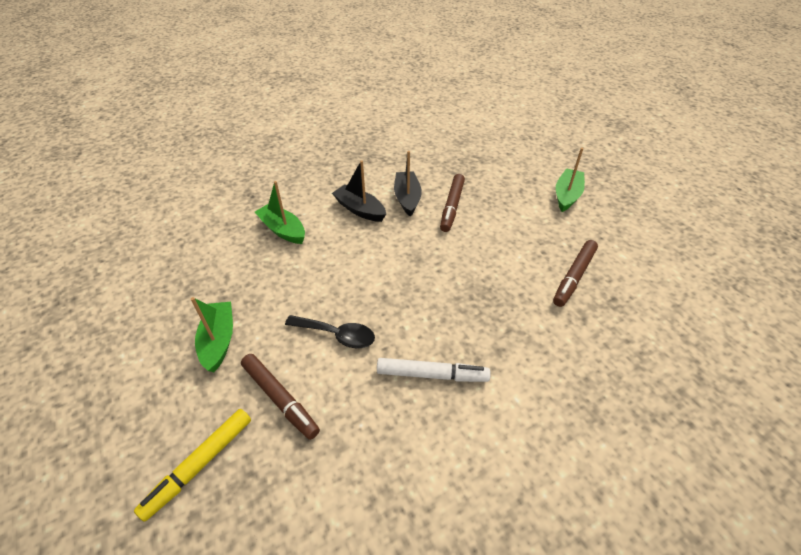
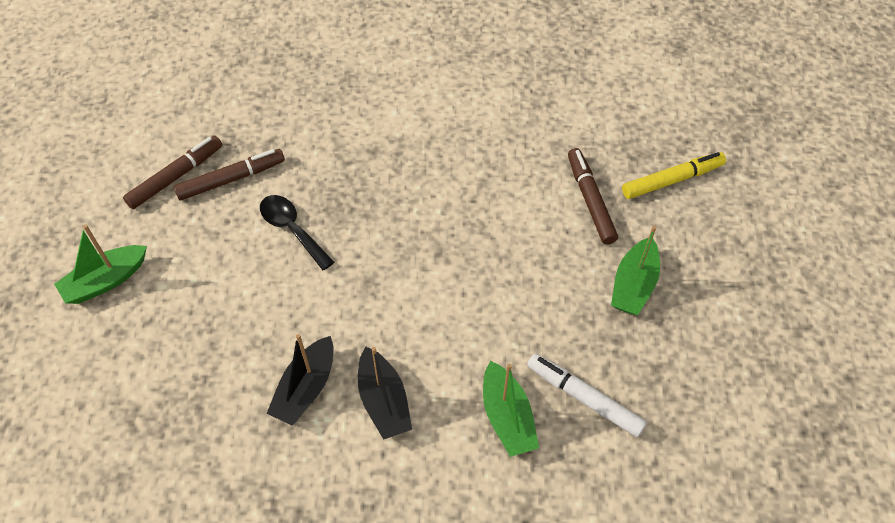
camera: 150 degrees left, 10 degrees up
black spoon [285,315,375,348] -> black spoon moved to [260,195,334,270]
white marker [377,358,491,382] -> white marker moved to [527,353,647,437]
brown marker [440,174,465,232] -> brown marker moved to [123,136,222,209]

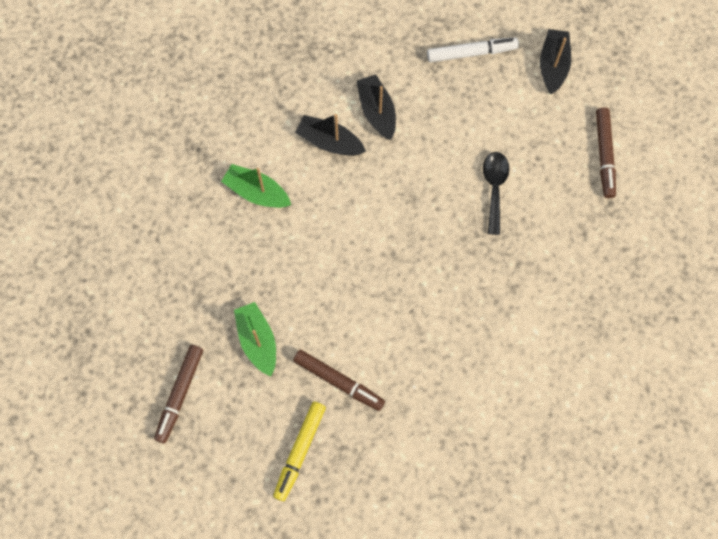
camera: 135 degrees right, 15 degrees up
green boat [54,225,147,304] -> black boat [540,29,571,94]
brown marker [174,149,285,201] -> brown marker moved to [154,345,203,443]
black spoon [260,195,334,270] -> black spoon turned 90 degrees counterclockwise [483,152,509,235]
white marker [527,353,647,437] -> white marker moved to [427,38,519,62]

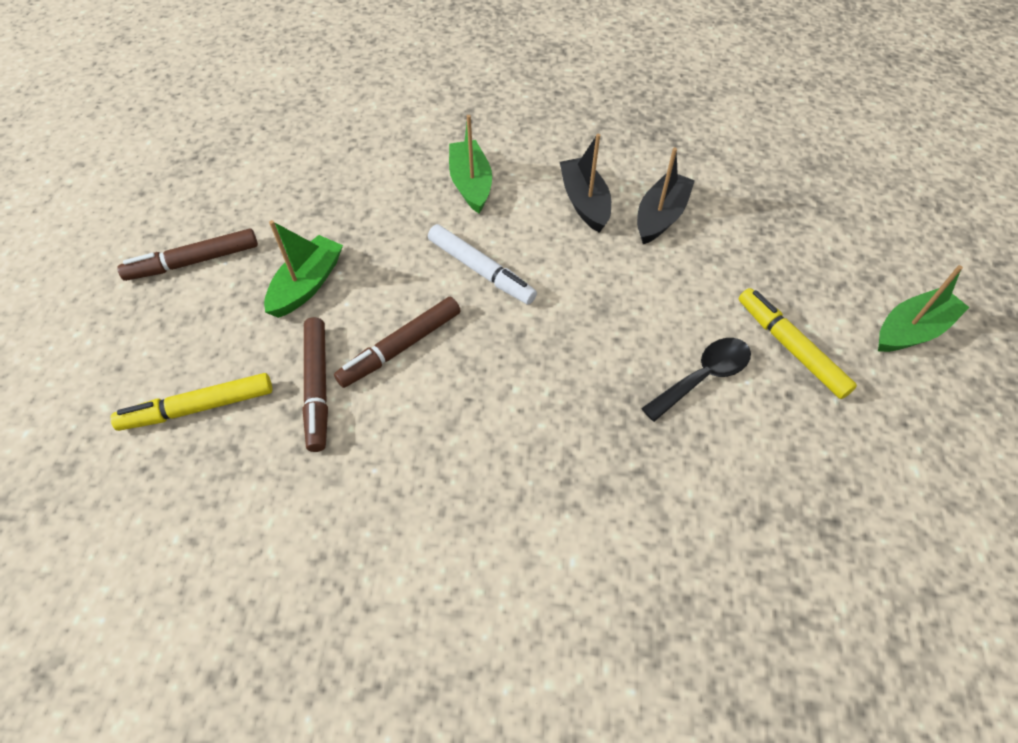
camera: 50 degrees right, 15 degrees down
white marker [427,38,519,62] -> white marker moved to [428,224,537,305]
black boat [540,29,571,94] -> green boat [878,265,970,352]
brown marker [596,107,616,198] -> brown marker moved to [334,297,461,388]
none -> yellow marker [739,288,857,399]

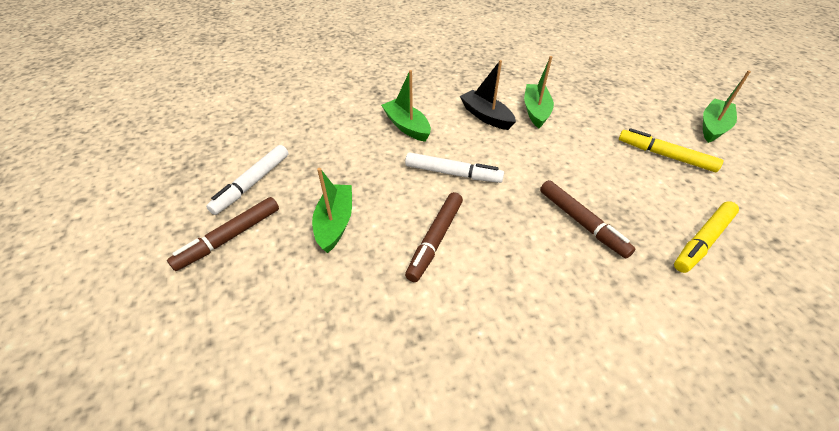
camera: 25 degrees left, 10 degrees down
yellow marker [111,373,272,431] -> yellow marker moved to [674,201,739,273]
brown marker [302,317,328,452] -> brown marker moved to [540,180,635,258]
black boat [637,148,695,244] -> green boat [524,56,554,128]
black spoon [641,338,751,422] -> none
none -> white marker [206,145,288,215]

